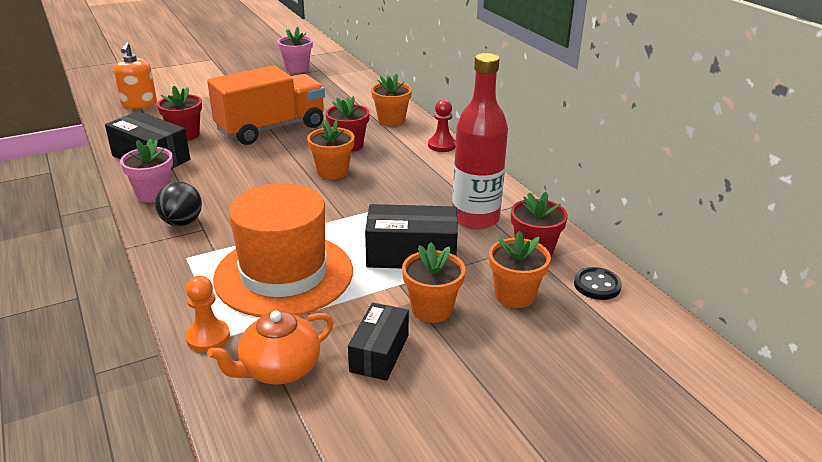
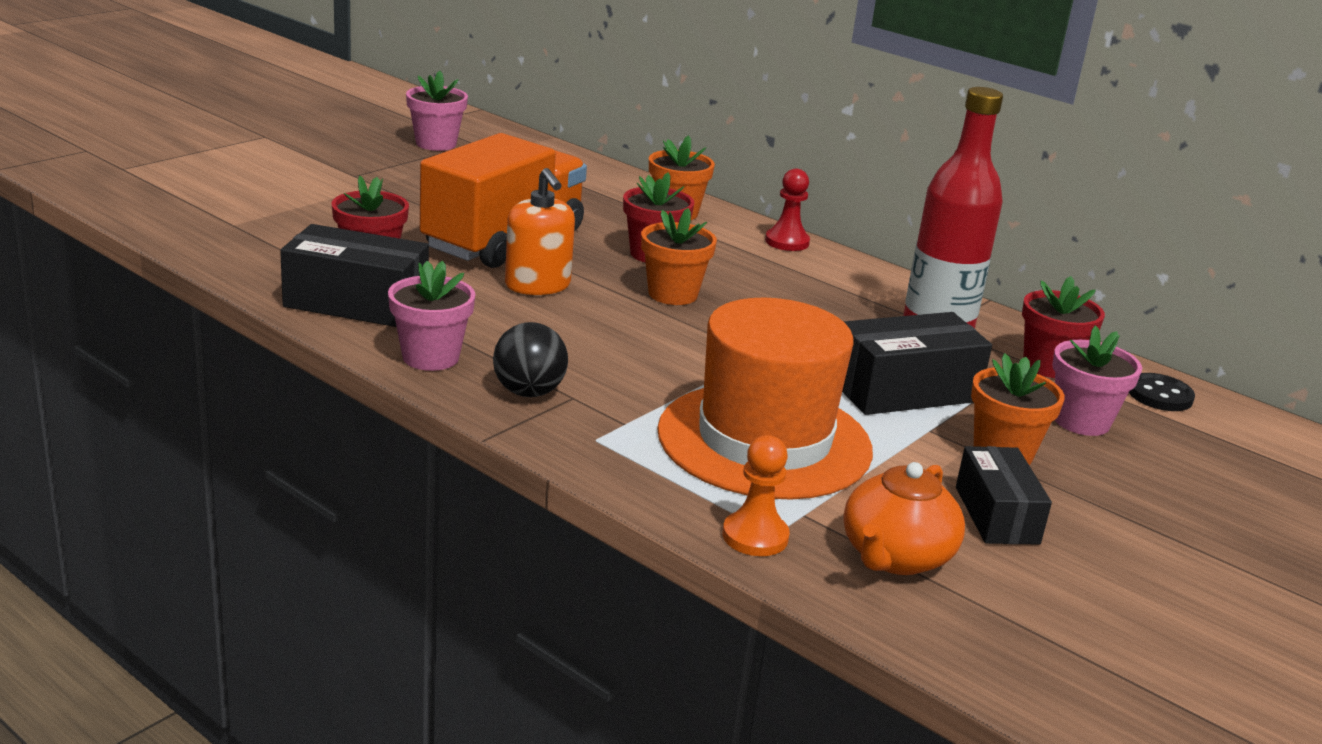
camera: 25 degrees left, 5 degrees down
orange soap dispenser [113,42,157,109] -> orange soap dispenser moved to [505,168,575,295]
orange flower pot [489,231,551,308] -> pink flower pot [1052,325,1142,436]

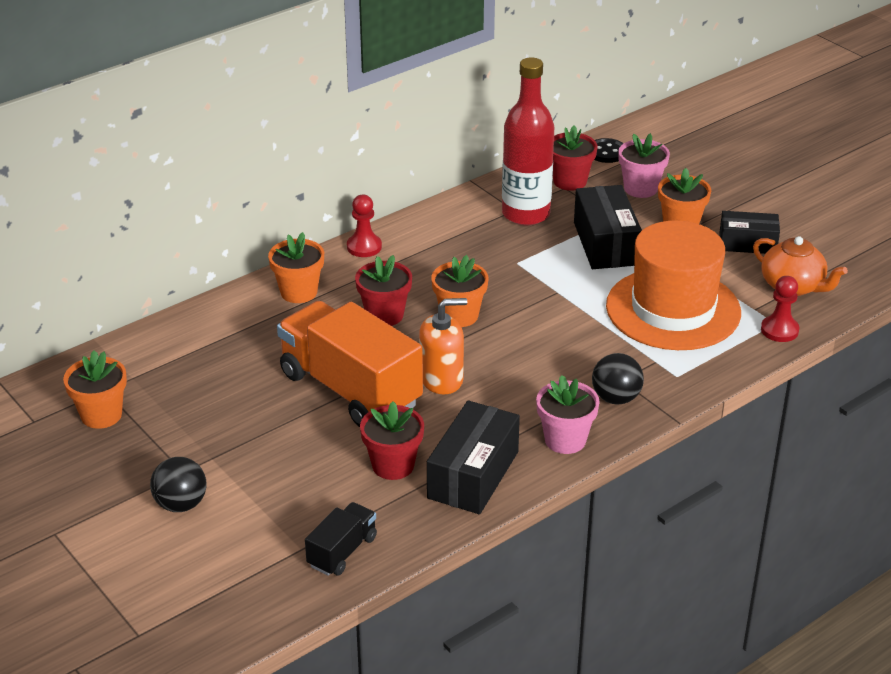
camera: 75 degrees left, 10 degrees up
pink flower pot [406,71,468,151] -> orange flower pot [63,350,127,429]
orange pawn [722,435,790,556] -> red pawn [761,276,800,342]
none -> black ball [150,457,207,512]
none -> black truck [305,502,377,576]

